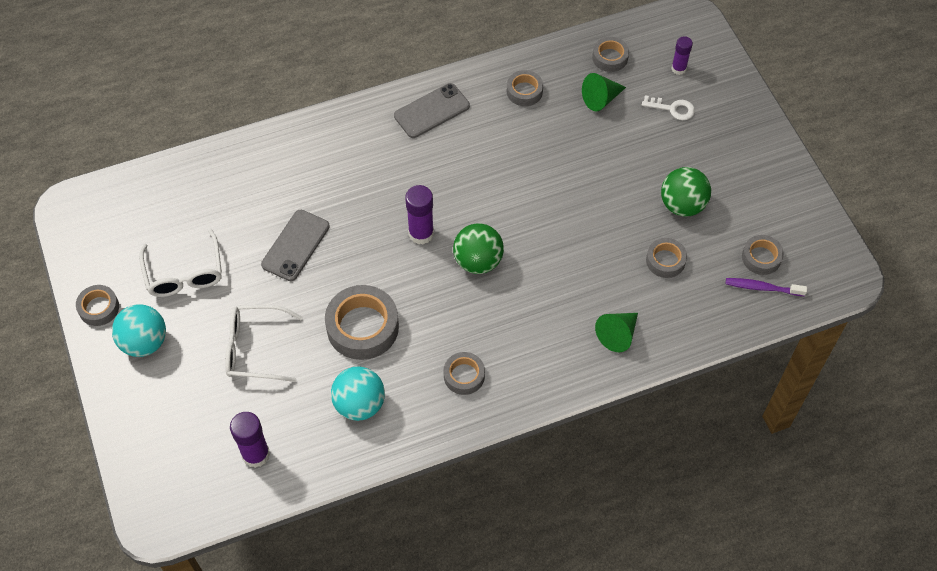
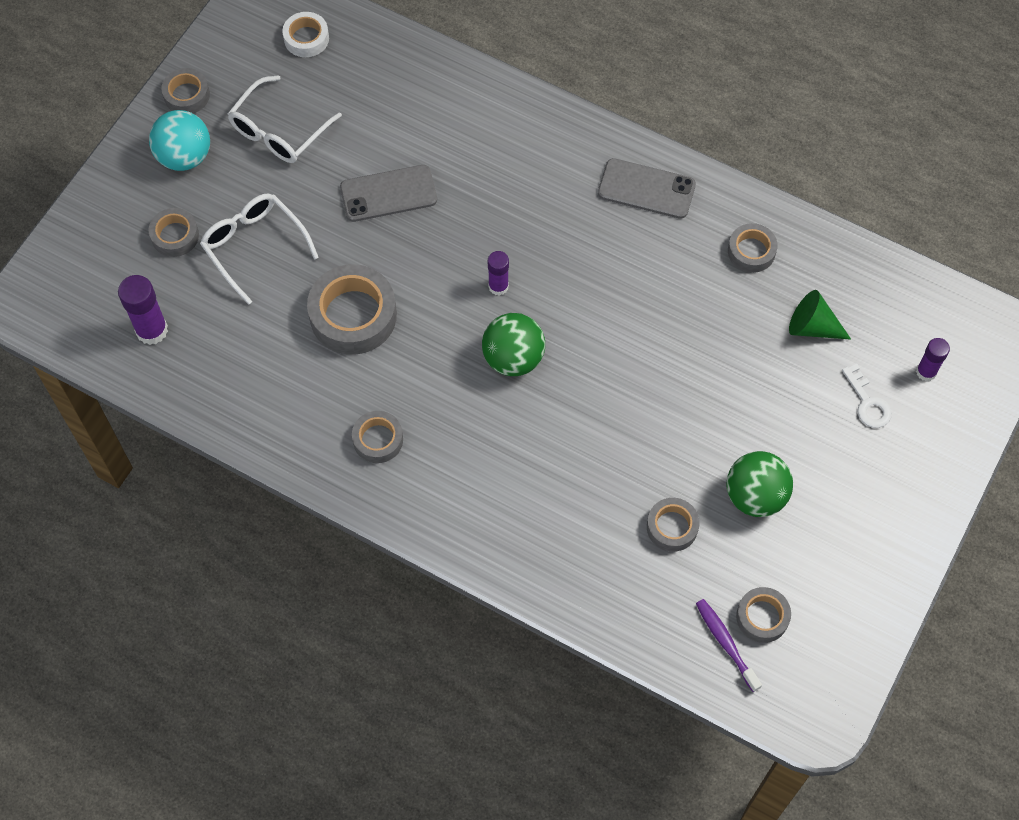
camera: 50 degrees right, 5 degrees up
turquoise ball [331,366,385,421] -> none
purple glue stick [405,185,434,244] -> purple glue stick [488,251,509,296], size x0.64
grey tape [592,37,629,72] -> grey tape moved to [149,208,199,257]
green cone [595,313,638,352] -> none
none -> white tape [282,12,329,57]

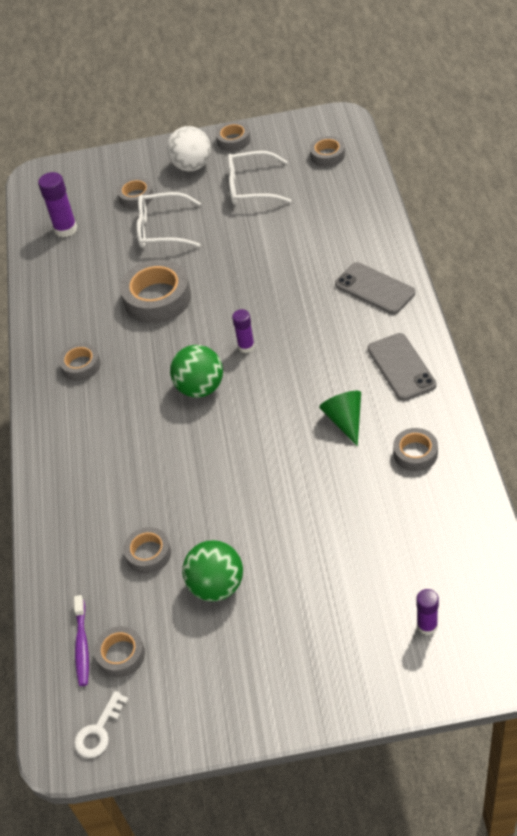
camera: 60 degrees right, 15 degrees down
turquoise ball [149,110,210,171] -> white ball [167,126,211,171]
white glasses [200,193,319,305] -> white glasses turned 105 degrees counterclockwise [137,192,201,248]
white tape [282,12,329,57] -> grey tape [310,136,345,167]
grey phone [340,165,437,222] -> grey phone moved to [335,262,415,314]
purple toothbrush [696,599,762,692] -> purple toothbrush turned 150 degrees clockwise [74,595,89,686]
green cone [789,290,851,340] -> green cone moved to [319,391,361,446]
white key [842,364,892,428] -> white key moved to [74,691,129,758]

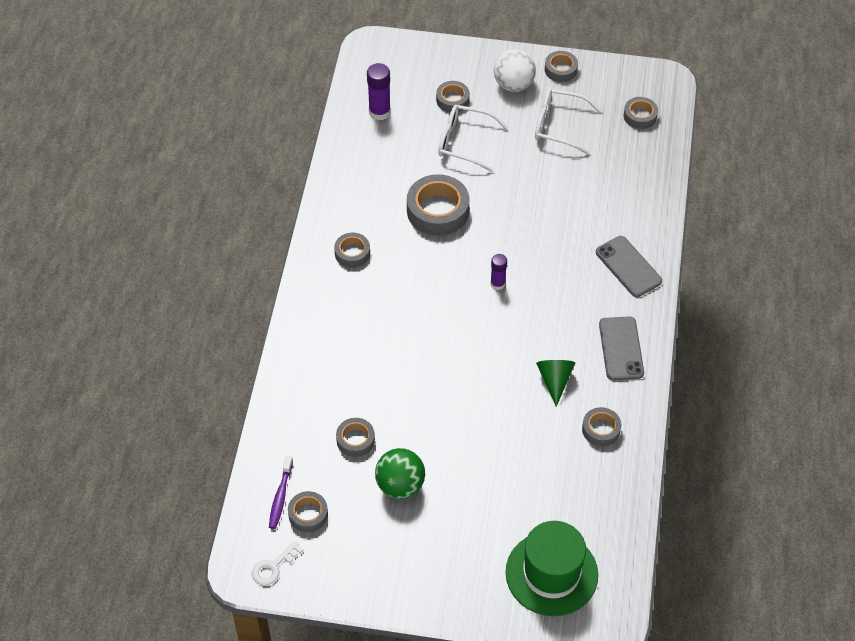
camera: 10 degrees right, 5 degrees up
green ball [170,345,223,398] -> none
purple glue stick [416,589,439,635] -> green hat [505,521,598,616]

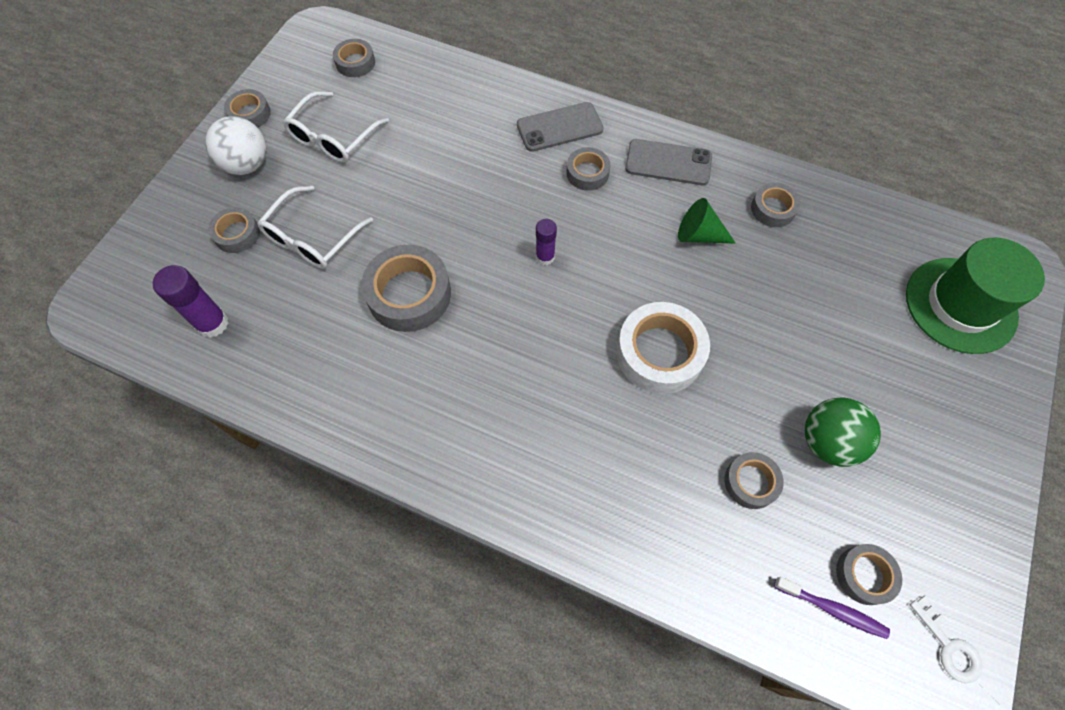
camera: 75 degrees left, 10 degrees up
grey tape [334,233,370,268] -> grey tape moved to [566,147,610,191]
none -> white tape [616,302,710,394]

